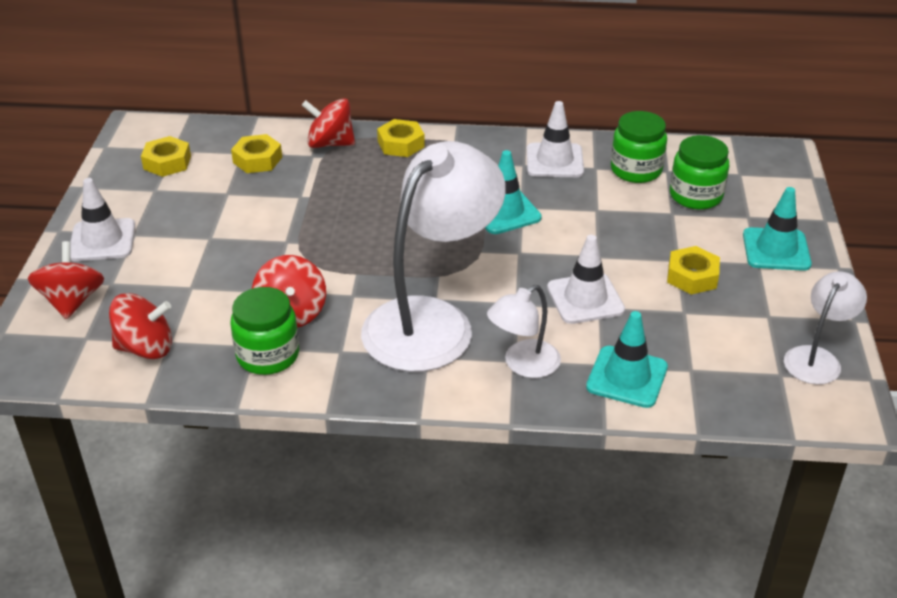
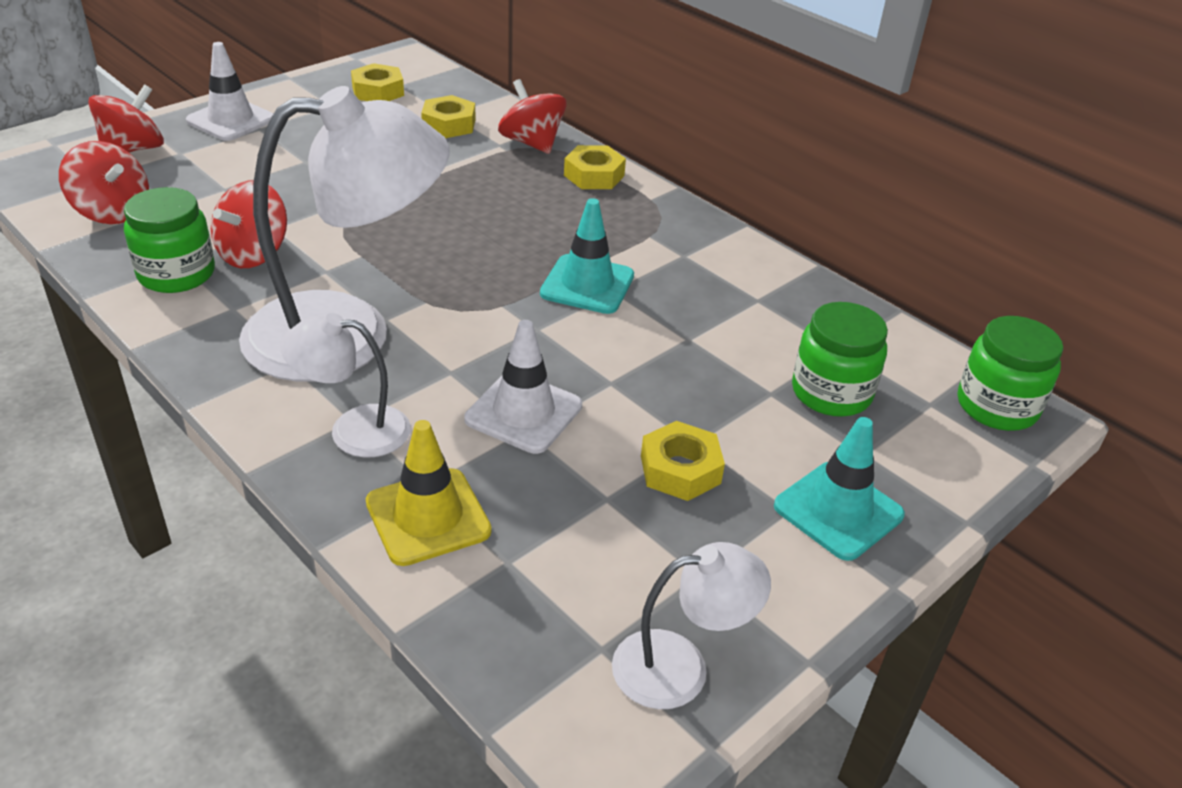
camera: 40 degrees right, 0 degrees up
white traffic cone [527,101,584,177] -> none
turquoise traffic cone [586,311,668,408] -> yellow traffic cone [366,420,492,566]
green jar [611,111,667,183] -> green jar moved to [958,316,1063,431]

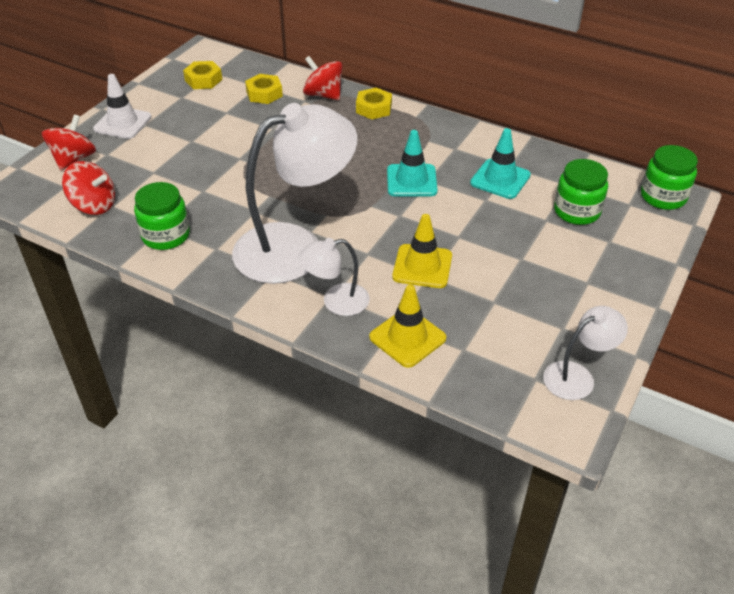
camera: 15 degrees left, 5 degrees up
red spinning top [211,180,287,268] -> none
white traffic cone [464,320,582,454] -> yellow traffic cone [392,214,452,288]
yellow nut [641,421,725,501] -> none
turquoise traffic cone [774,417,905,561] -> turquoise traffic cone moved to [470,128,531,199]

